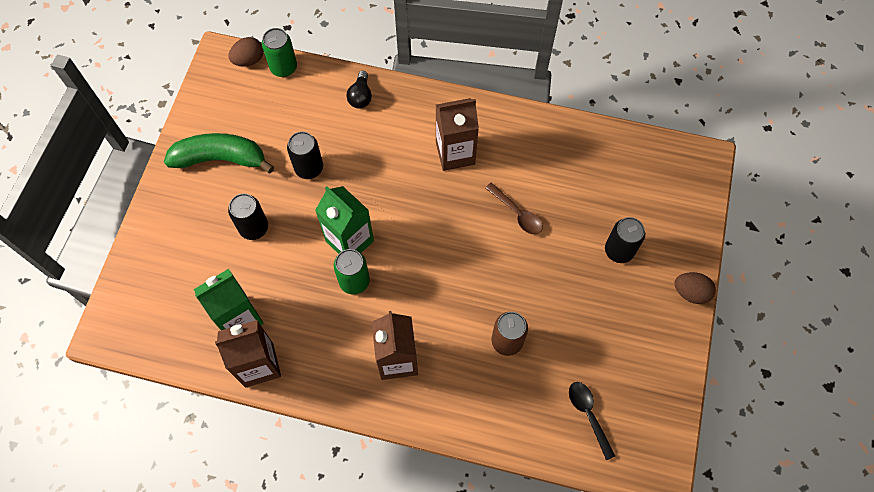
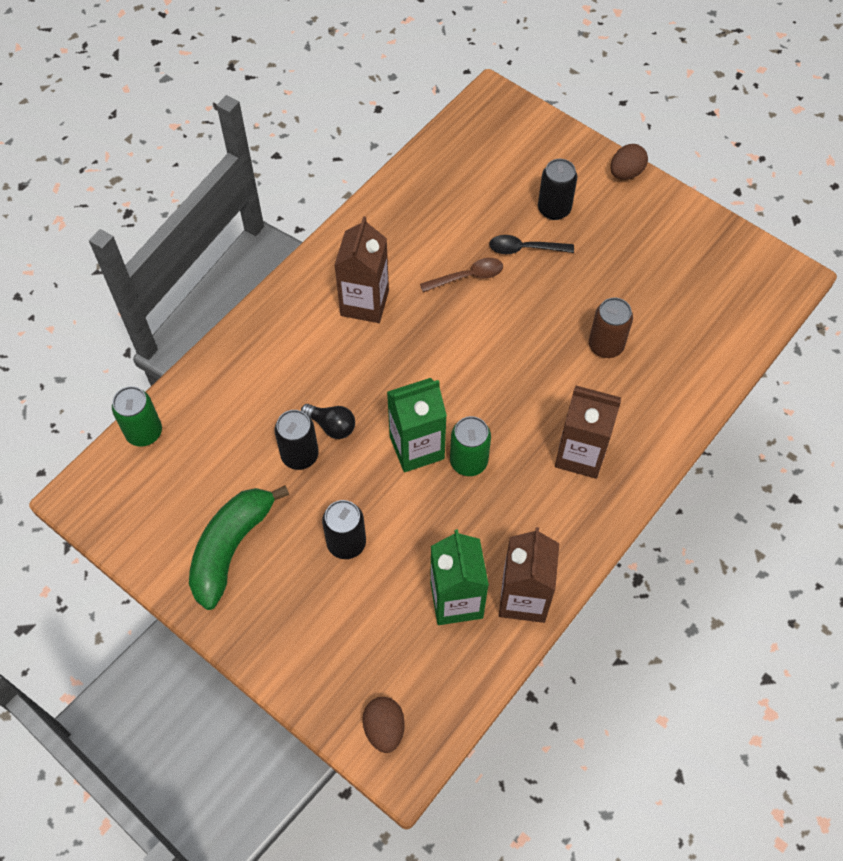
camera: 65 degrees left, 5 degrees down
brown egg [228,37,264,67] -> brown egg moved to [363,697,405,753]
black light bulb [346,71,372,109] -> black light bulb moved to [301,404,355,439]
black spoon [569,382,615,460] -> black spoon moved to [489,235,574,254]

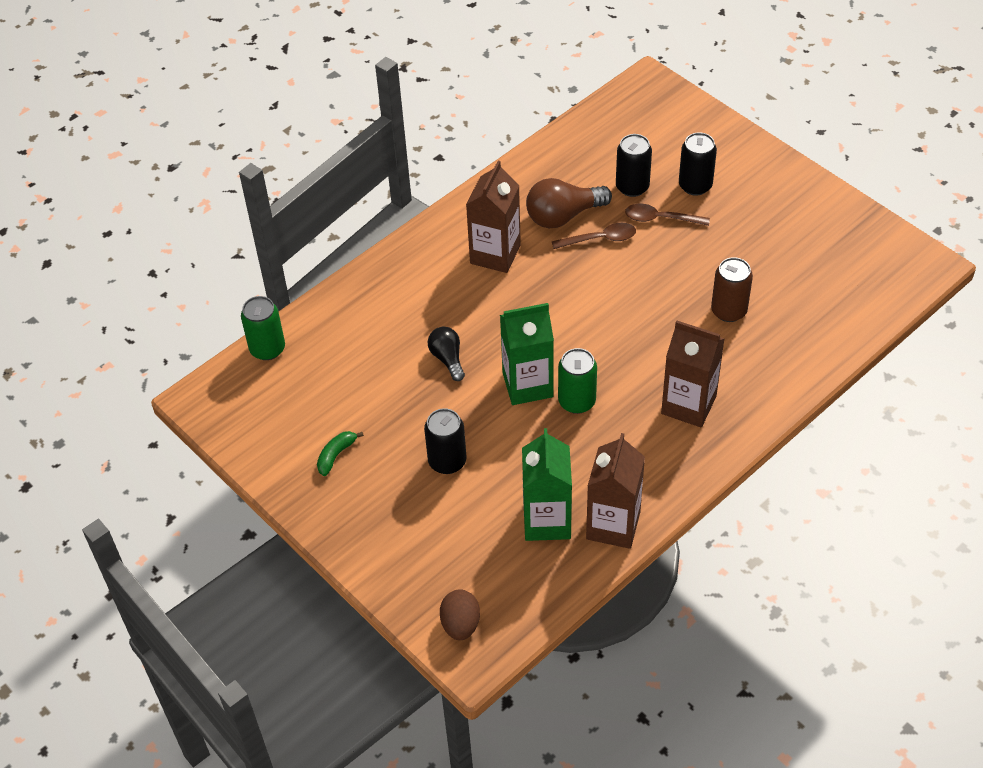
camera: 10 degrees right, 10 degrees down
green banana [189,486,289,610] -> green banana [317,431,364,476], size x0.44
black can [274,410,319,470] -> black can moved to [616,134,652,197]
black light bulb [301,404,355,439] -> black light bulb turned 150 degrees counterclockwise [428,327,465,381]
black spoon [489,235,574,254] -> brown spoon [625,204,710,226]
brown egg [610,144,648,180] -> none
none -> brown light bulb [526,178,612,228]

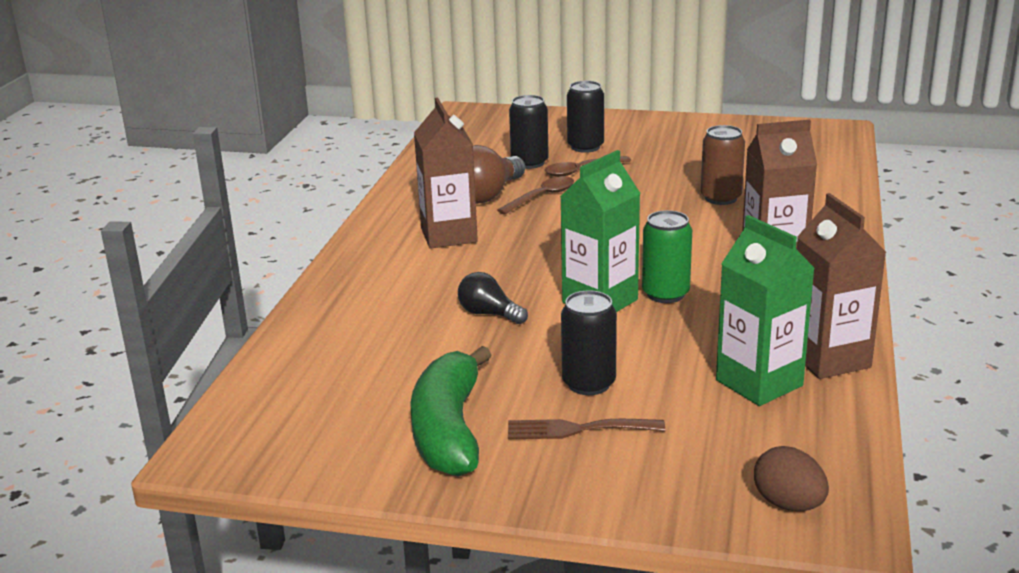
camera: 35 degrees left, 25 degrees down
green can [241,296,285,360] -> none
green banana [317,431,364,476] -> green banana [410,346,491,477], size x2.26
none -> brown fork [508,419,665,439]

